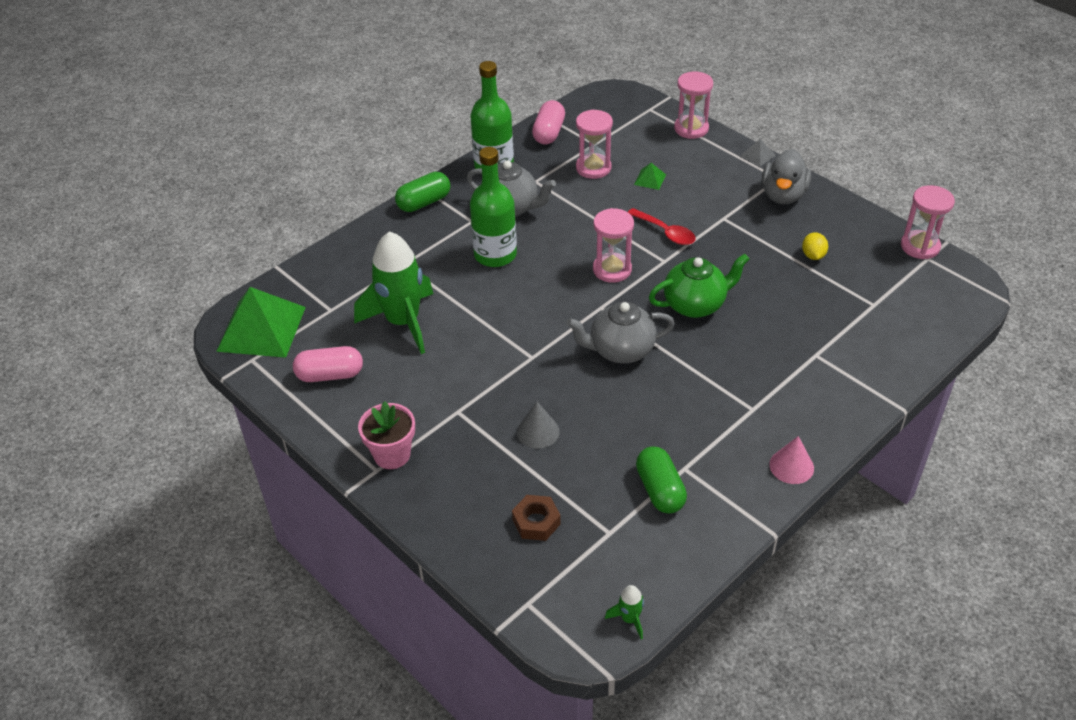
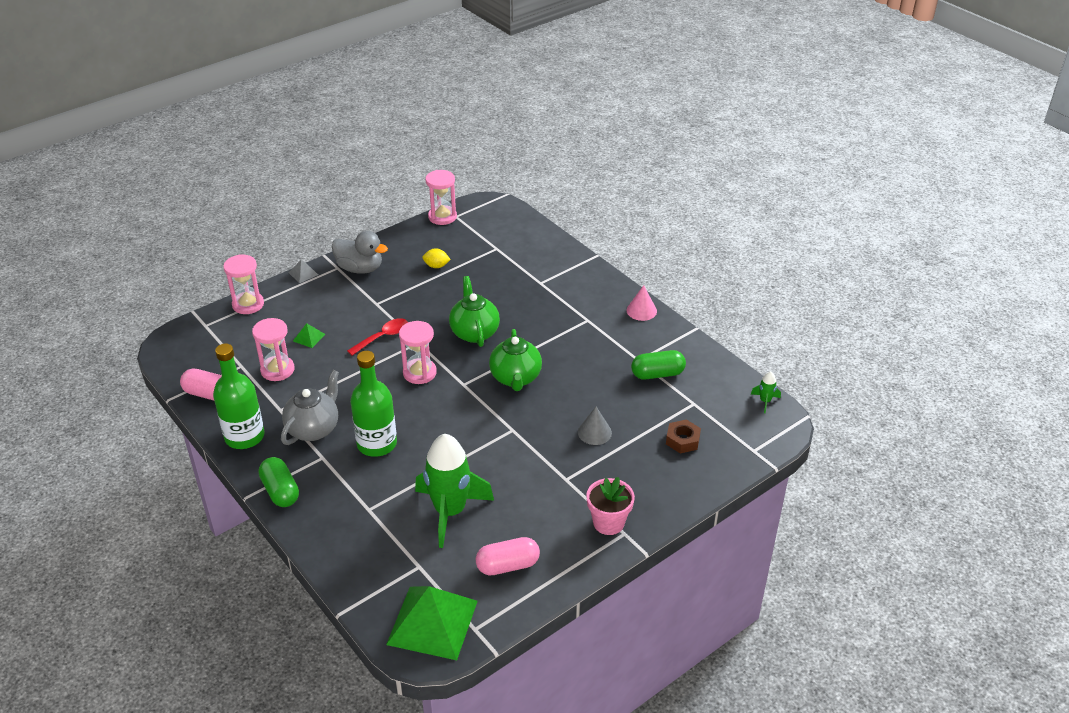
camera: 85 degrees left, 5 degrees down
pink capsule [293,346,363,382] -> pink capsule turned 75 degrees clockwise [476,537,540,575]
grey teapot [566,302,675,364] -> green teapot [489,329,542,391]

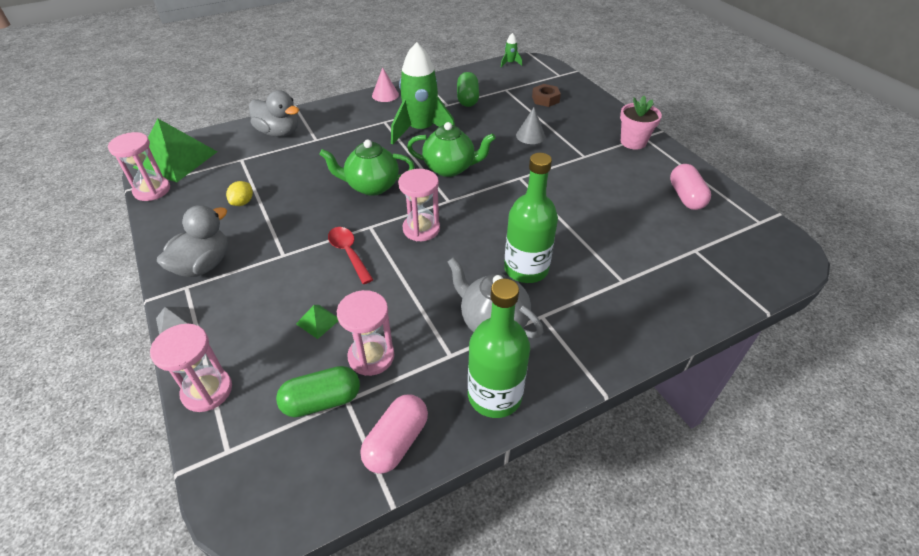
camera: 80 degrees left, 5 degrees up
green capsule [259,457,299,507] -> green capsule moved to [276,366,360,417]
green pyramid [386,586,478,660] -> green pyramid moved to [133,119,217,182]
green rocket [415,434,494,548] -> green rocket moved to [391,42,455,145]
none -> grey duck [249,90,299,137]

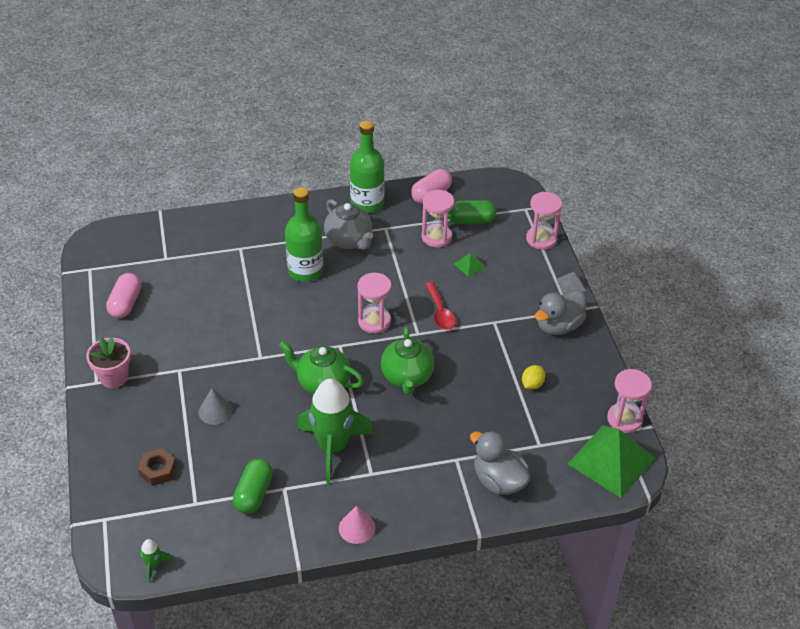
camera: 165 degrees left, 0 degrees up
green teapot [319,140,415,196] -> green teapot turned 75 degrees clockwise [381,327,434,395]

